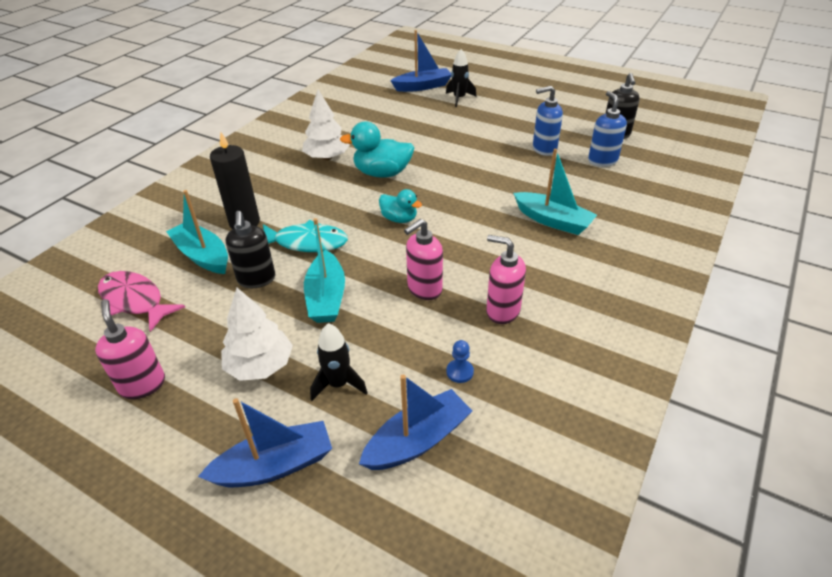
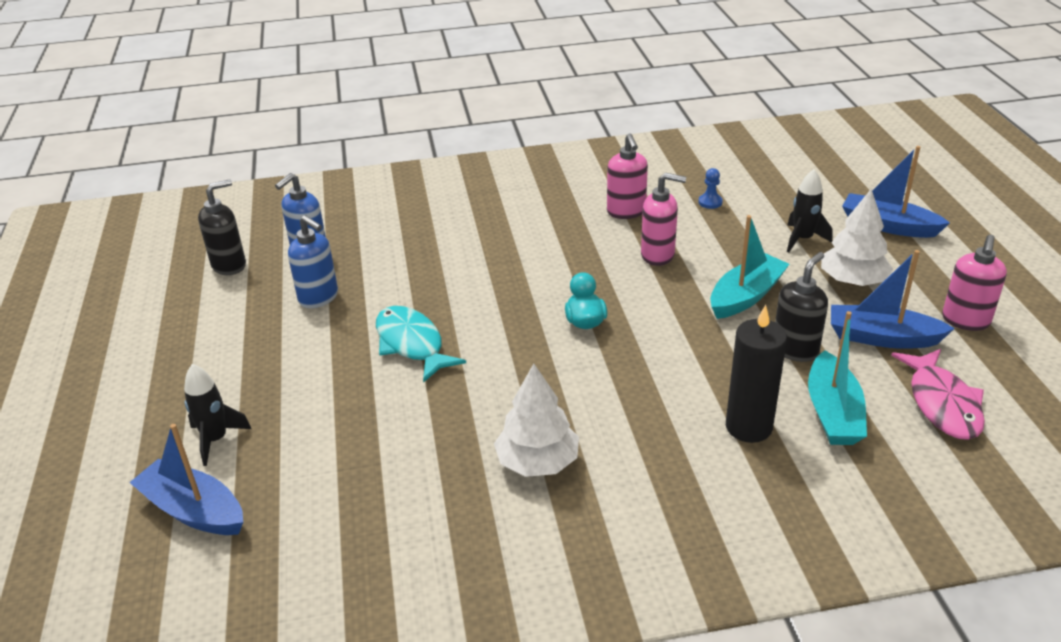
camera: 130 degrees left, 5 degrees down
turquoise fish [263,220,348,252] -> turquoise fish moved to [376,306,466,383]
turquoise duck [340,121,414,178] -> none
blue boat [359,375,472,470] -> blue boat moved to [831,250,955,349]
turquoise boat [513,149,597,235] -> none

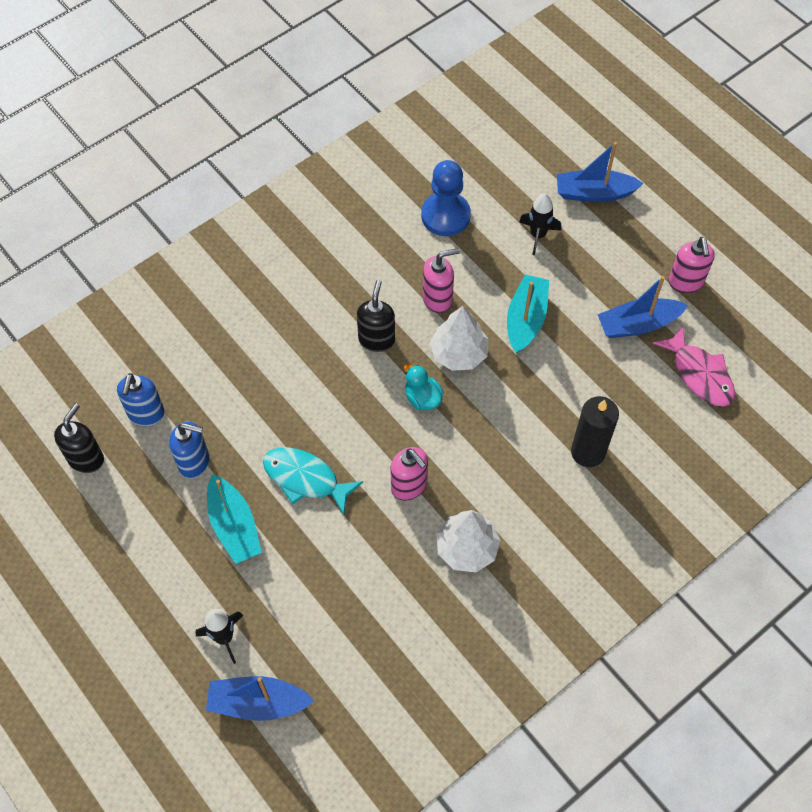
camera: 30 degrees left, 25 degrees up
pink soap dispenser [607,133,648,219] -> pink soap dispenser moved to [390,447,428,501]
blue pawn [699,168,723,209] -> blue pawn [421,160,471,236], size x2.33
black soap dispenser [775,252,828,362] -> black soap dispenser moved to [357,280,395,352]
turquoise boat [808,311,867,445] -> turquoise boat moved to [207,474,262,564]
white tree [821,189,893,286] -> white tree moved to [430,306,489,371]

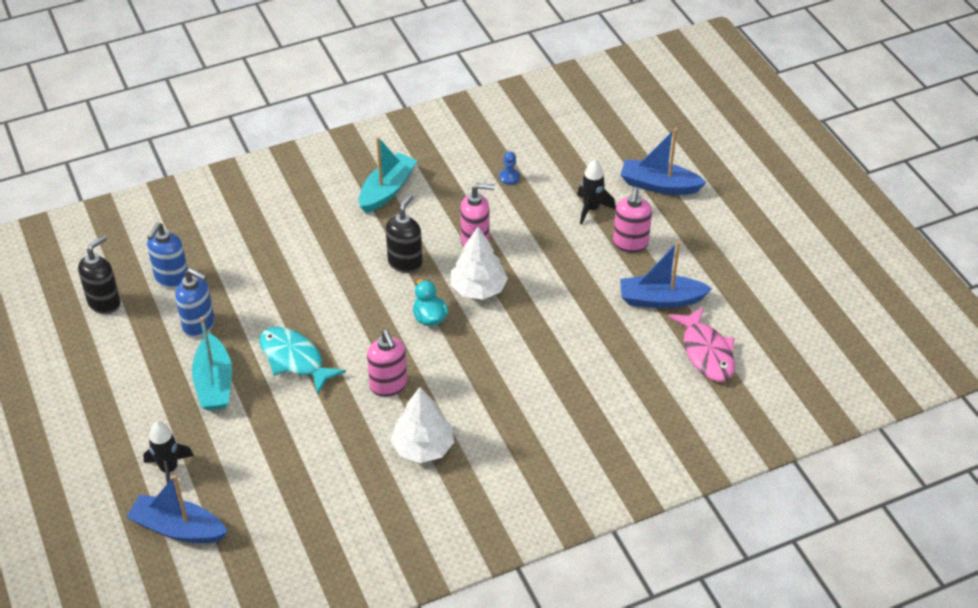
camera: 15 degrees right, 15 degrees down
blue pawn [421,160,471,236] -> blue pawn [499,151,520,185], size x0.43
turquoise boat [507,274,549,354] -> turquoise boat moved to [359,137,418,213]
black candle [571,396,619,467] -> none
pink soap dispenser [669,237,715,293] -> pink soap dispenser moved to [613,188,652,253]

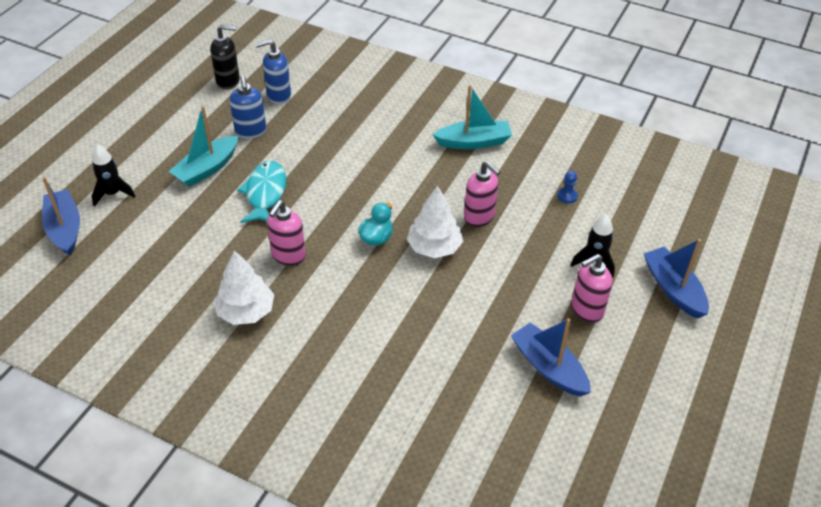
camera: 50 degrees right, 0 degrees up
black soap dispenser [386,194,423,273] -> none
pink fish [668,306,735,381] -> none

